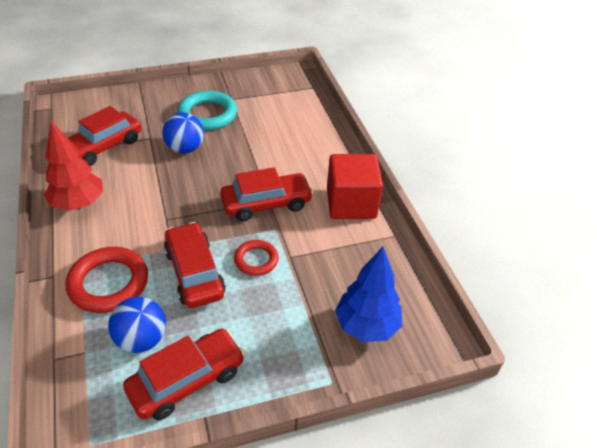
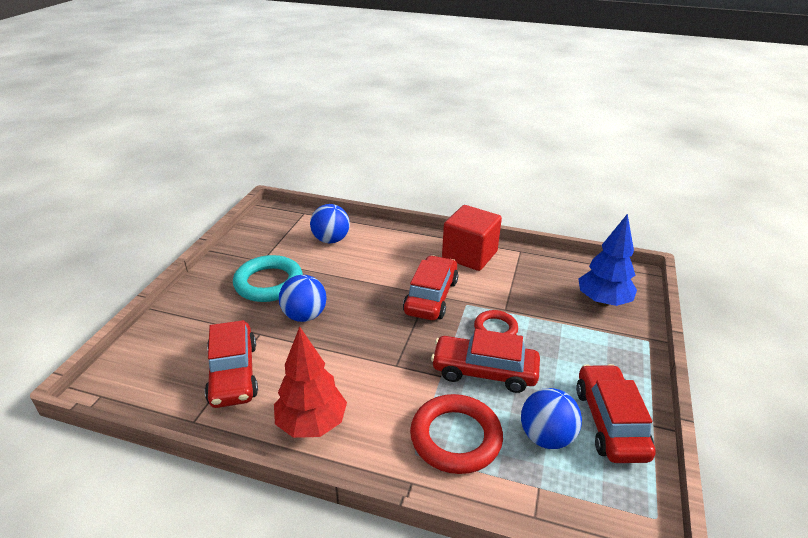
camera: 55 degrees left, 10 degrees down
none -> blue ball [310,204,350,243]

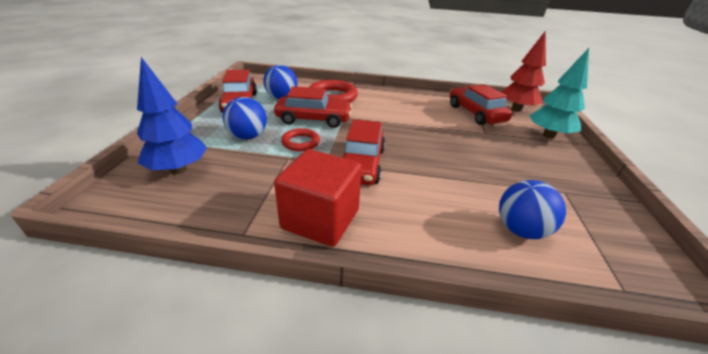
camera: 170 degrees right, 0 degrees up
turquoise ring [233,255,303,302] -> none
red tree [274,327,347,438] -> red tree moved to [501,31,546,112]
blue ball [279,275,327,322] -> blue ball moved to [223,97,267,139]
none -> turquoise tree [529,48,589,139]

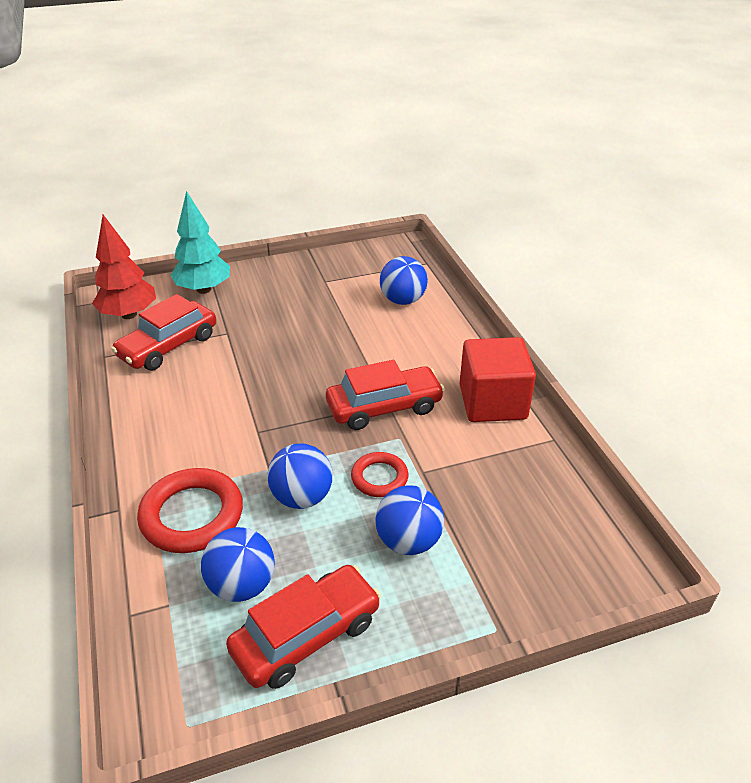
camera: 115 degrees left, 5 degrees up
blue tree [137,57,207,174] -> none
red car [274,86,352,128] -> blue ball [267,443,333,509]

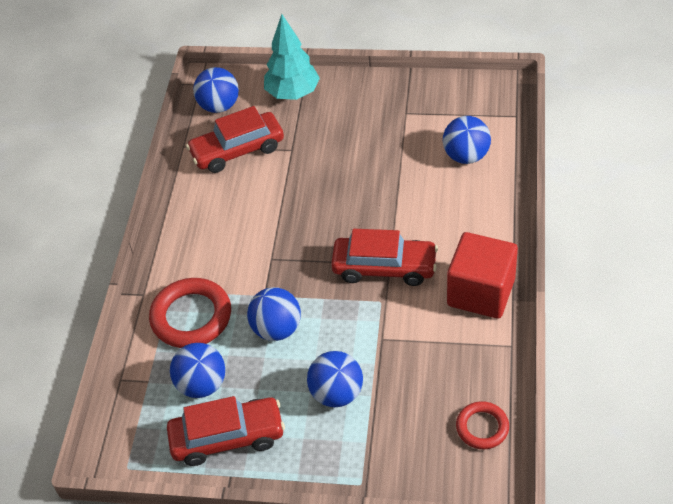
camera: 30 degrees right, 10 degrees up
red tree [92,215,156,319] -> blue ball [193,67,239,113]
red ring [351,452,408,497] -> red ring moved to [456,401,509,449]

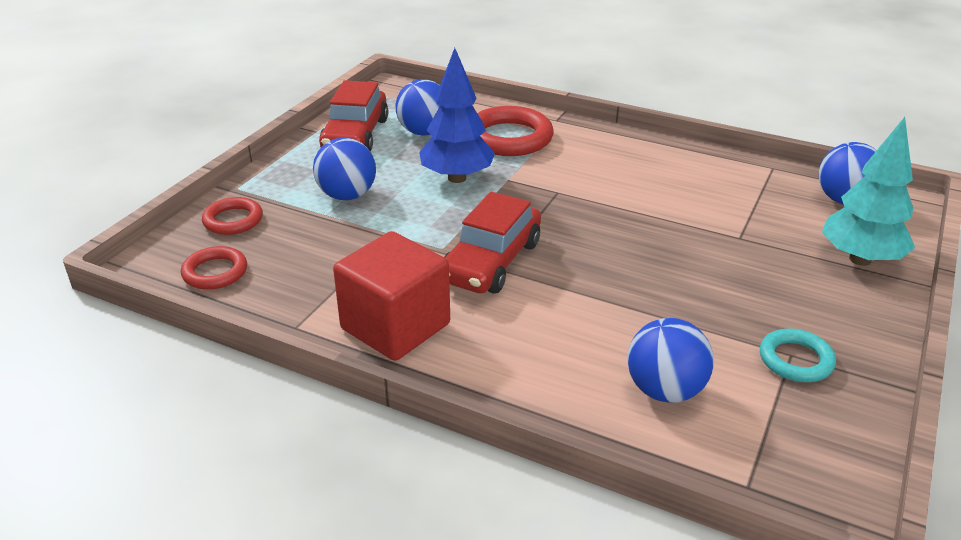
camera: 105 degrees right, 15 degrees down
red car [186,106,284,173] -> none
blue ball [247,287,301,341] -> blue tree [419,48,495,183]
none -> red ring [202,197,263,235]
none -> turquoise ring [760,329,836,382]

